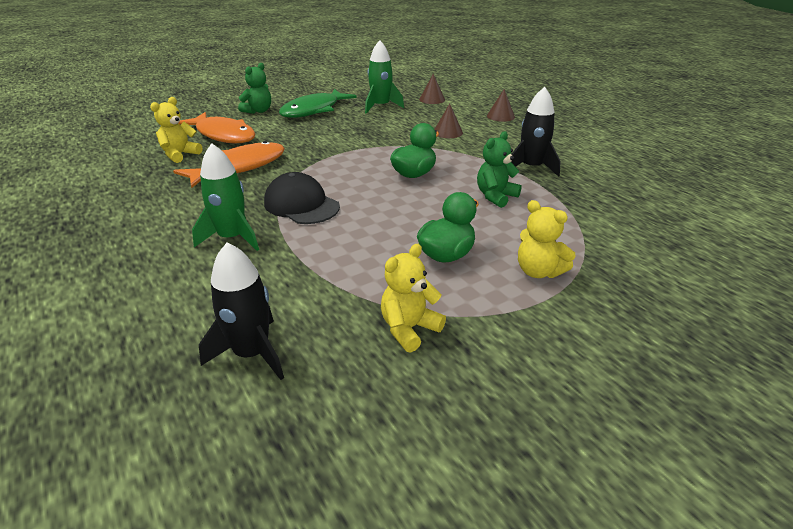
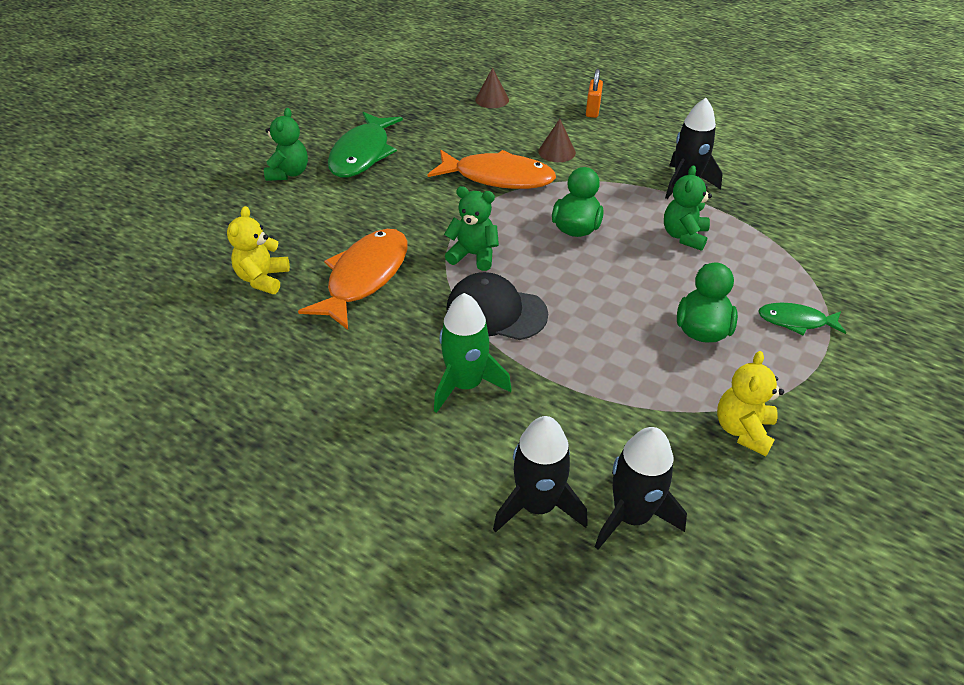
camera: 25 degrees left, 10 degrees up
orange fish [178,112,256,144] -> orange fish moved to [428,150,556,189]
green rocket [365,40,404,114] -> none
brown cone [487,89,515,122] -> orange padlock [586,69,603,118]
yellow teddy bear [518,200,576,278] -> green fish [758,303,846,335]
none -> green teddy bear [444,186,499,271]
none -> black rocket [493,416,588,533]

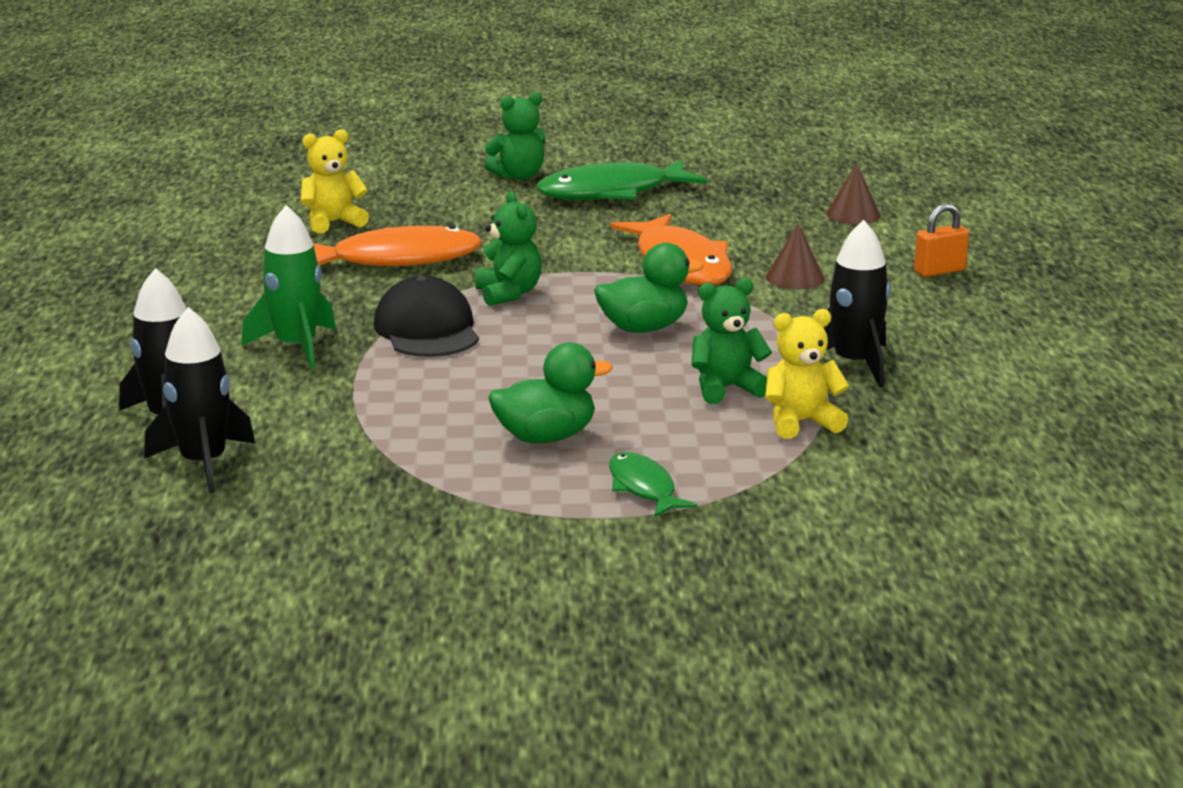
camera: 55 degrees right, 20 degrees down
yellow teddy bear [717,351,784,456] -> yellow teddy bear moved to [765,309,849,439]

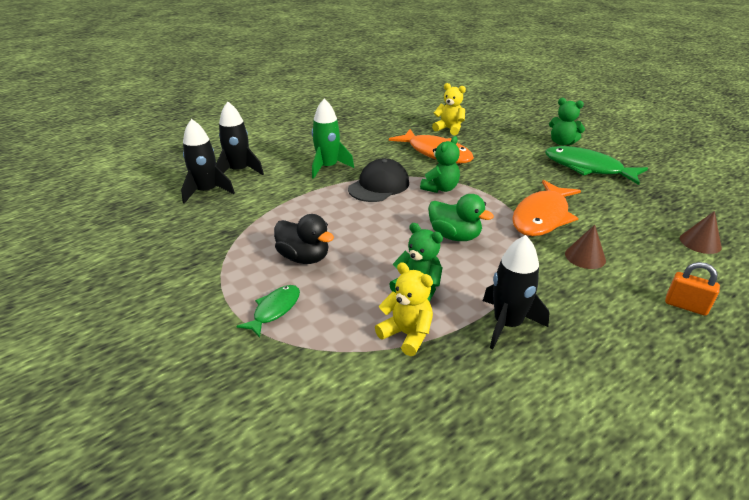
camera: 55 degrees right, 10 degrees up
green duck [488,342,613,443] -> black duck [274,214,334,264]

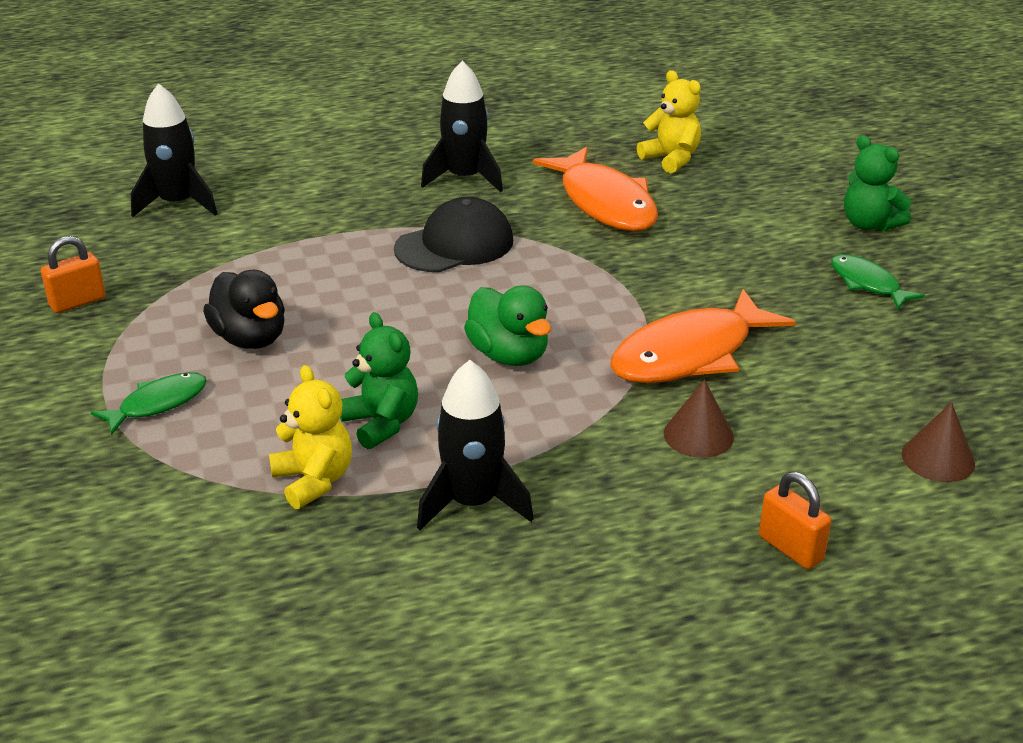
camera: 20 degrees right, 0 degrees up
black rocket [216,102,264,175] -> black rocket moved to [421,61,503,193]
green rocket [312,99,354,179] -> none
green teddy bear [420,136,460,193] -> none
green fish [545,146,648,185] -> green fish [831,254,925,309], size x0.53
none -> orange padlock [41,236,106,313]

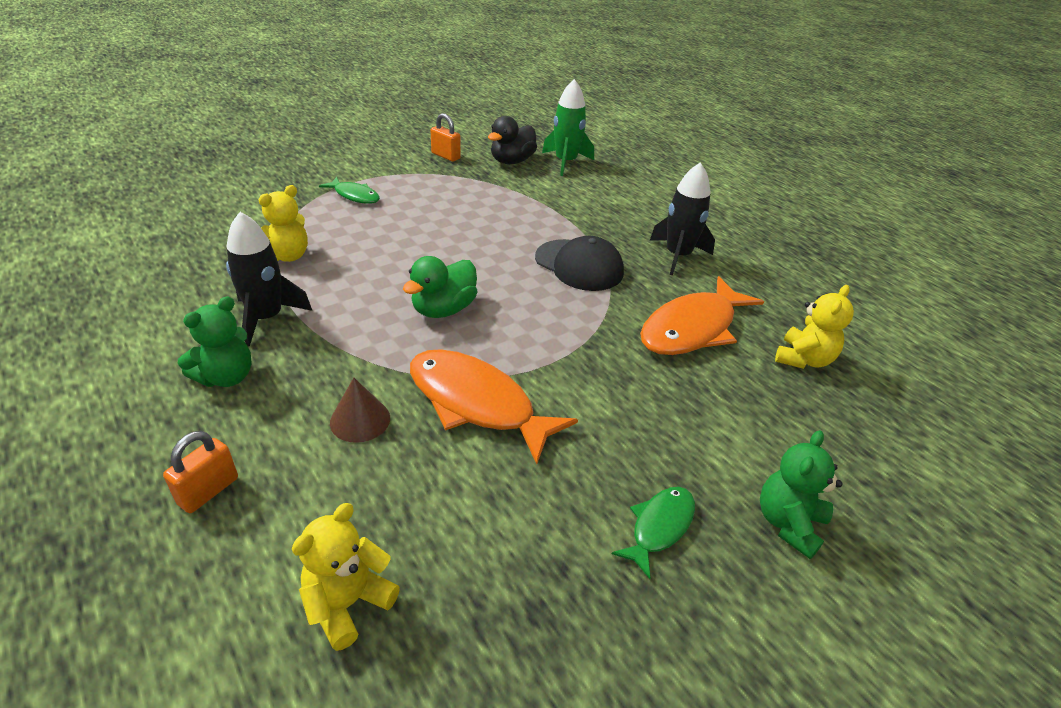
camera: 70 degrees right, 5 degrees up
black rocket [131,83,217,217] -> green rocket [542,79,594,176]
black duck [203,270,285,349] -> black duck moved to [488,116,537,164]
green teddy bear [340,312,418,449] -> green teddy bear moved to [178,296,252,387]
brown cone [901,402,975,482] -> yellow teddy bear [292,503,400,651]

